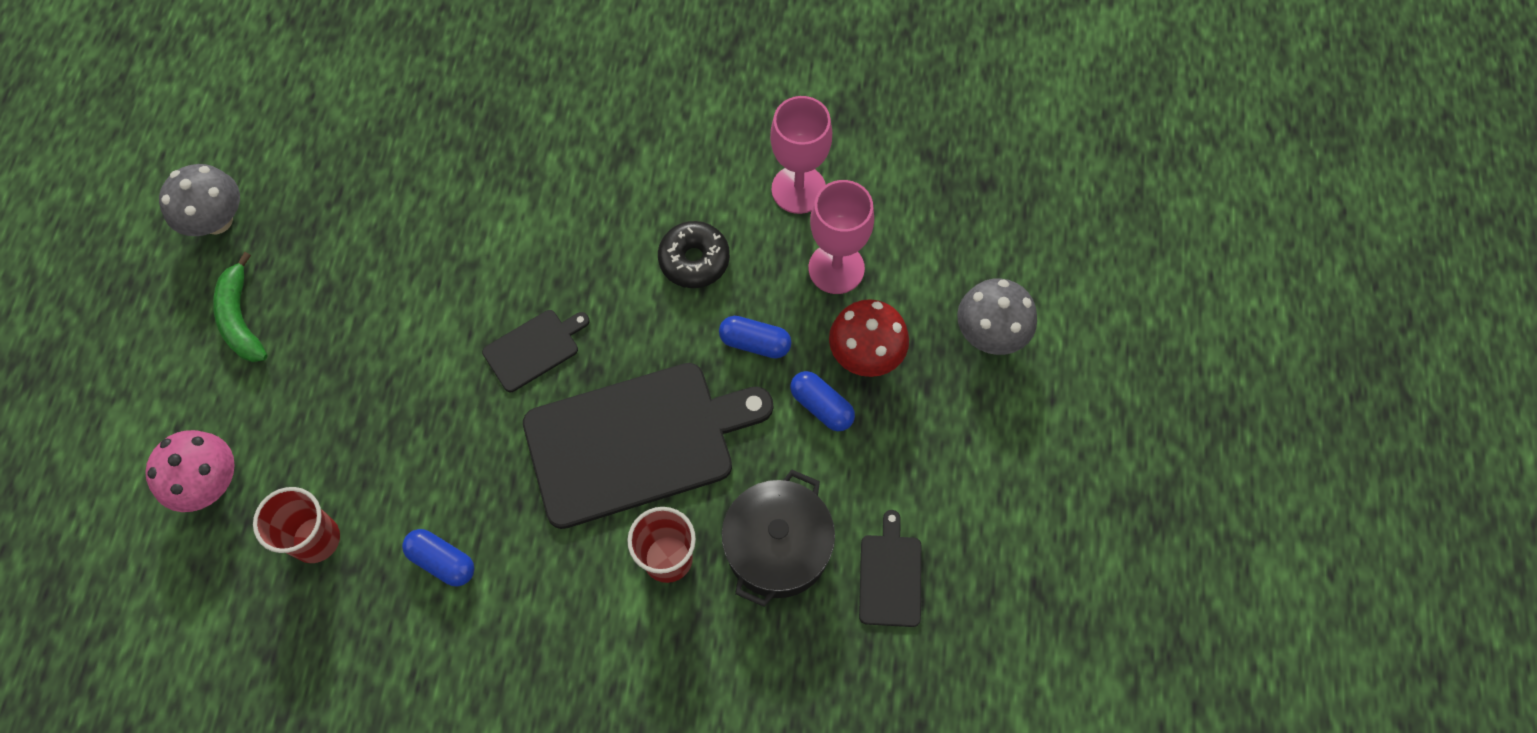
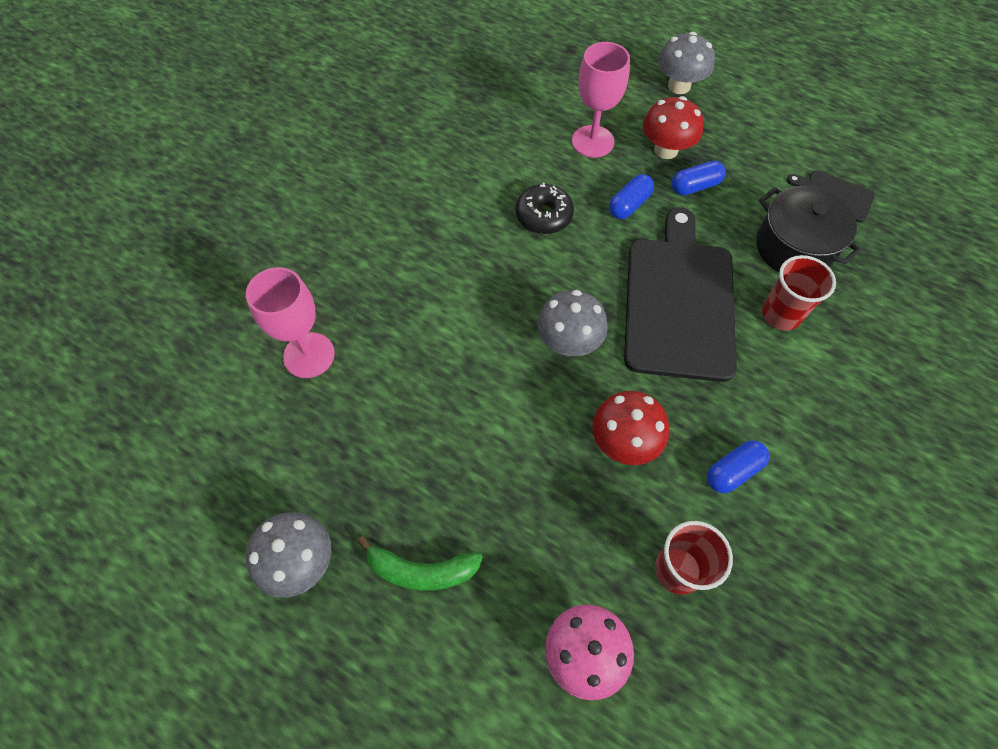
camera: 65 degrees left, 5 degrees down
black cutting board [482,310,589,392] -> grey mushroom [537,290,608,356]
pink goblet [770,96,832,214] -> pink goblet moved to [246,267,335,378]
none -> red mushroom [592,391,669,465]

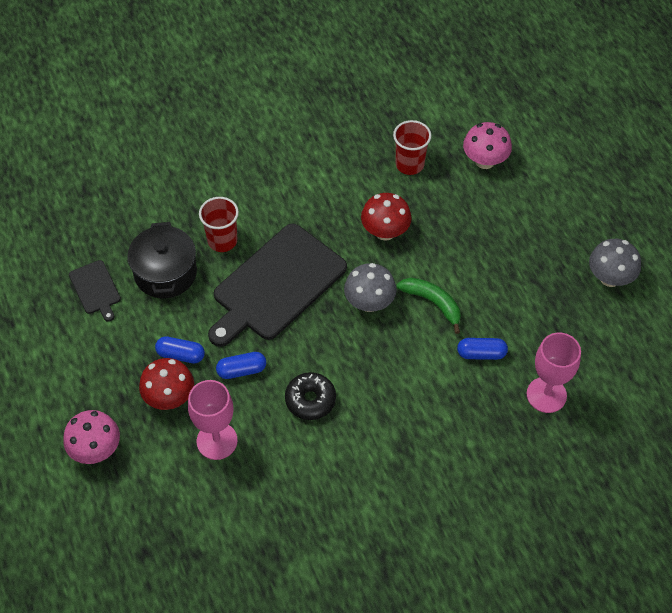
camera: 145 degrees left, 5 degrees down
green banana [357,536,483,591] -> green banana moved to [396,278,461,334]
grey mushroom [658,32,715,94] -> pink mushroom [63,410,120,464]
blue capsule [707,440,769,493] -> blue capsule moved to [457,338,508,360]

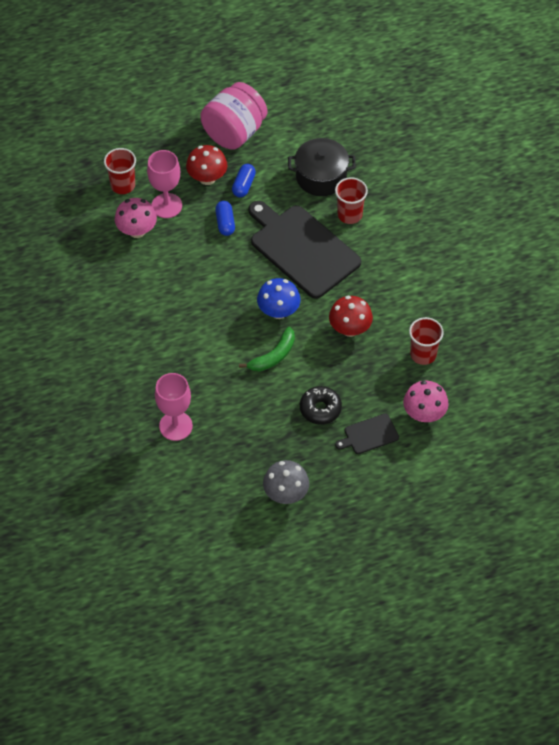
camera: 95 degrees right, 0 degrees up
pink mushroom [63,410,120,464] -> pink mushroom moved to [115,198,157,238]
black cutting board [69,260,121,322] -> black cutting board moved to [335,413,399,454]
black donut [285,372,336,420] -> black donut moved to [300,386,342,425]
grey mushroom [344,263,397,312] -> blue mushroom [257,278,300,319]
blue capsule [457,338,508,360] -> none
none -> red cup [104,148,136,194]
none -> pink jar [200,82,267,150]

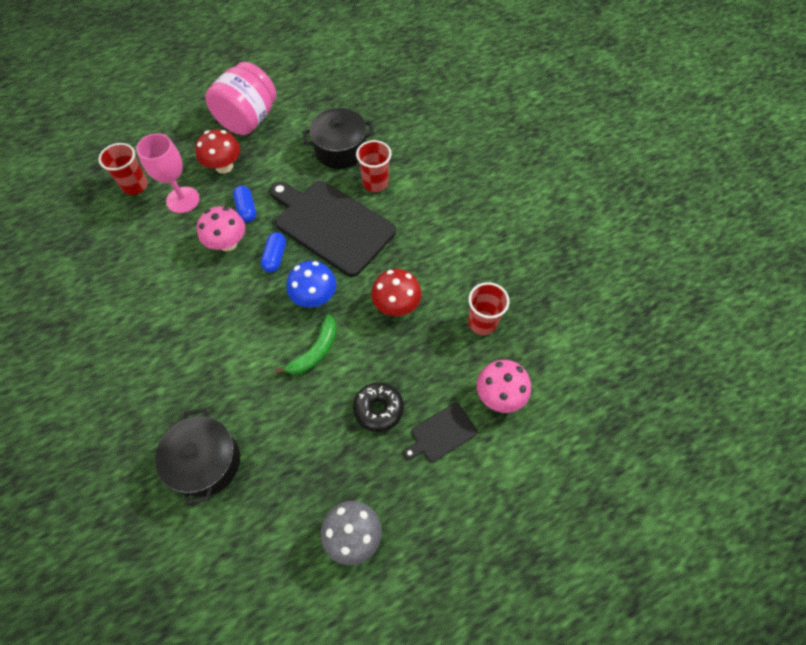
camera: 10 degrees left, 5 degrees up
pink mushroom [115,198,157,238] -> pink mushroom moved to [197,206,245,251]
pink goblet [155,373,193,441] -> black pot [155,408,240,505]
blue capsule [232,164,256,197] -> blue capsule moved to [261,232,286,272]

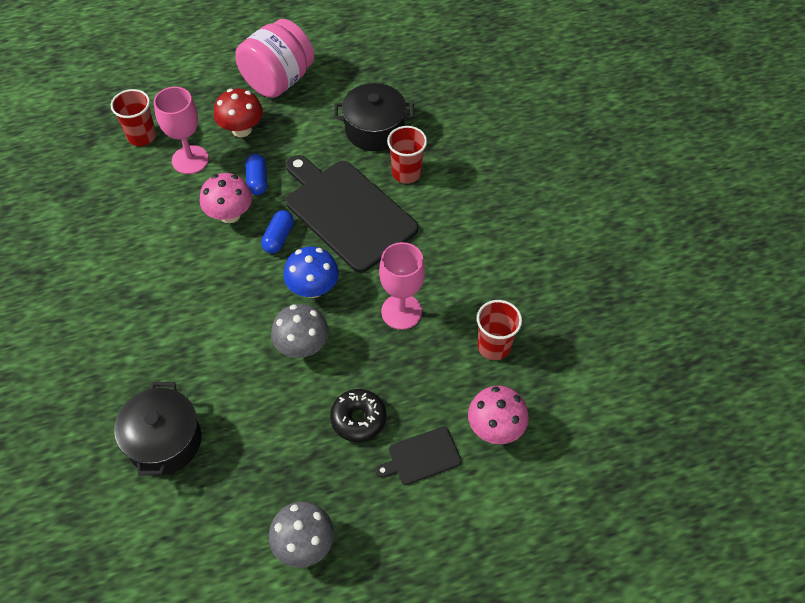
camera: 10 degrees right, 5 degrees down
green banana [275,314,337,374] -> grey mushroom [271,304,329,358]
red mushroom [371,269,421,316] -> pink goblet [379,242,425,330]

